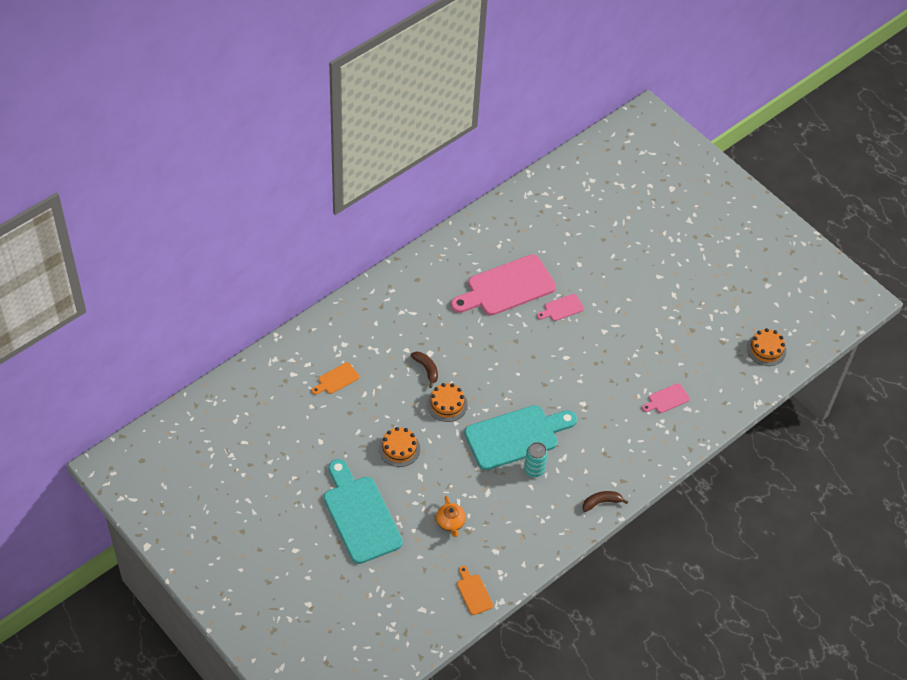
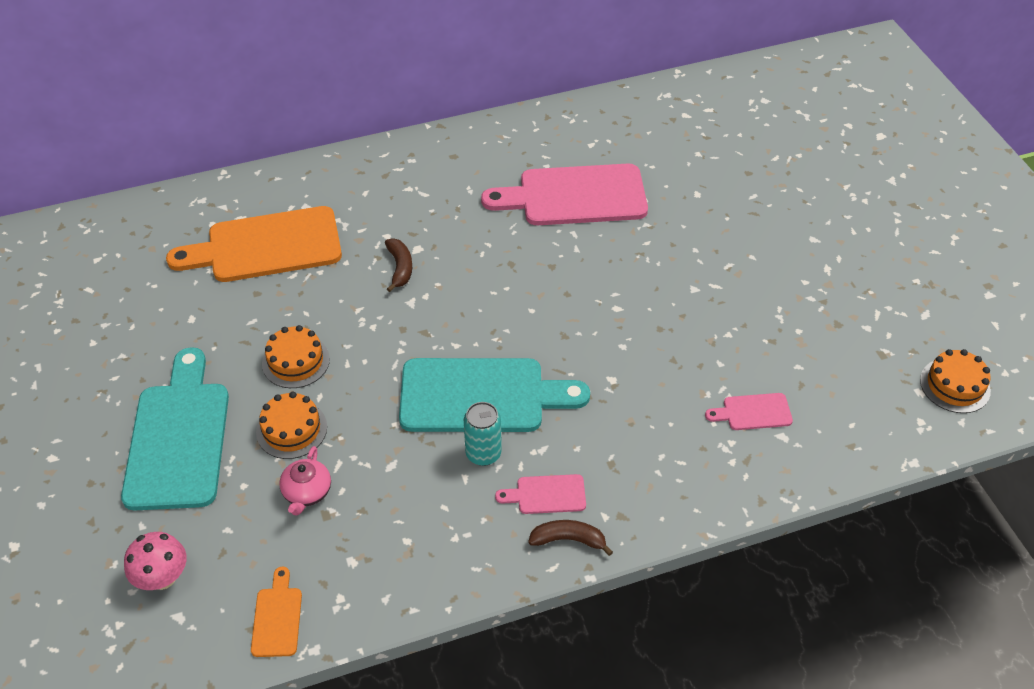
camera: 25 degrees right, 5 degrees down
orange cutting board [312,362,359,395] -> orange cutting board [166,206,342,282], size x2.24
orange cake [427,383,468,422] -> orange cake moved to [256,392,327,459]
orange teapot [436,496,466,537] -> pink teapot [279,446,331,516]
pink cutting board [537,294,584,321] -> pink cutting board moved to [495,474,586,514]
none -> pink mushroom [124,532,187,590]

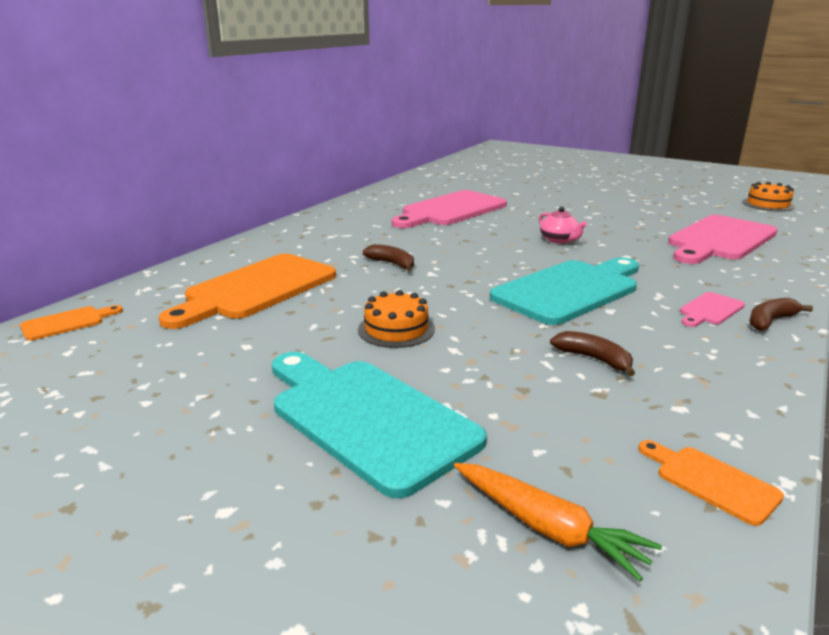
camera: 40 degrees left, 25 degrees down
pink mushroom [124,532,187,590] -> orange carrot [454,463,662,581]
orange cake [256,392,327,459] -> none
pink teapot [279,446,331,516] -> pink teapot moved to [539,207,587,244]
turquoise can [464,402,502,466] -> none
pink cutting board [705,393,793,430] -> pink cutting board [668,215,778,264], size x2.24
none -> orange cutting board [20,305,123,341]
none -> brown banana [550,331,635,376]

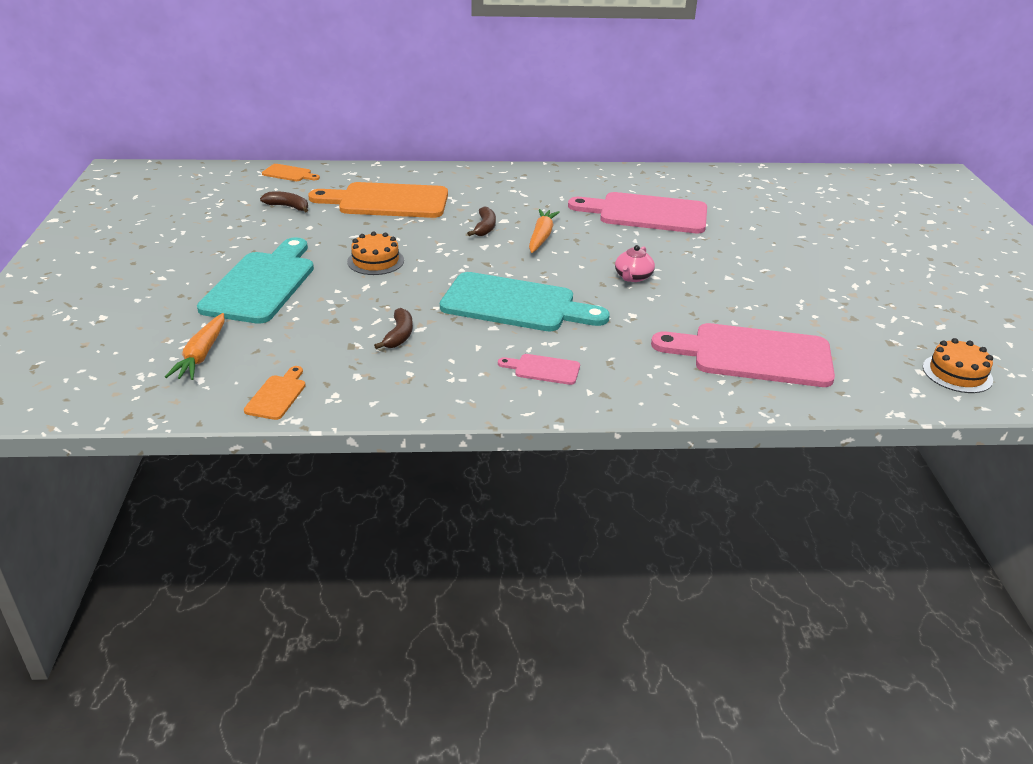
camera: 55 degrees right, 10 degrees up
brown banana [750,298,813,331] -> brown banana moved to [260,191,308,213]
none -> orange carrot [529,209,560,253]

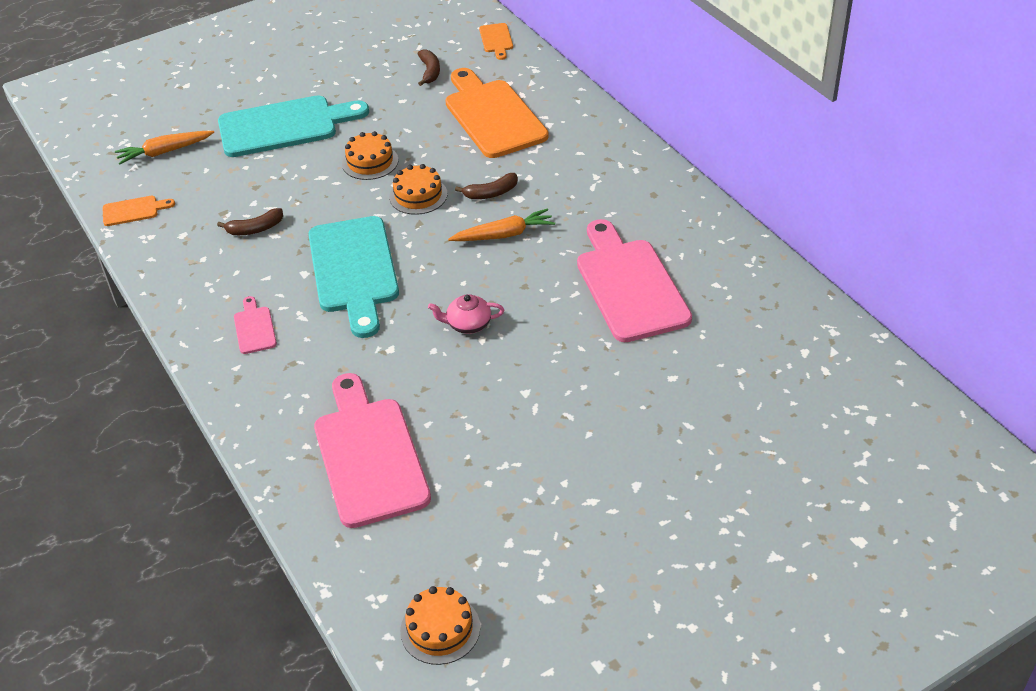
camera: 65 degrees right, 10 degrees up
none -> orange cake [389,164,447,215]

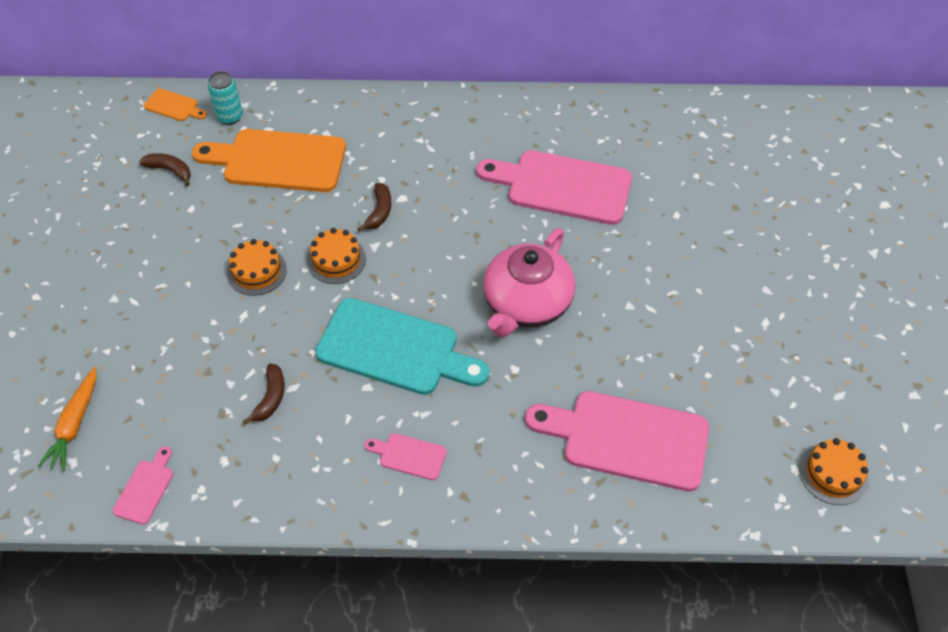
camera: 60 degrees left, 10 degrees up
orange cutting board [103,196,175,226] -> pink cutting board [113,446,173,524]
turquoise cutting board [218,95,369,157] -> none
pink teapot [428,294,504,334] -> pink teapot [483,228,575,337], size x2.14
orange carrot [448,208,555,241] -> none
none -> turquoise can [208,71,243,125]

